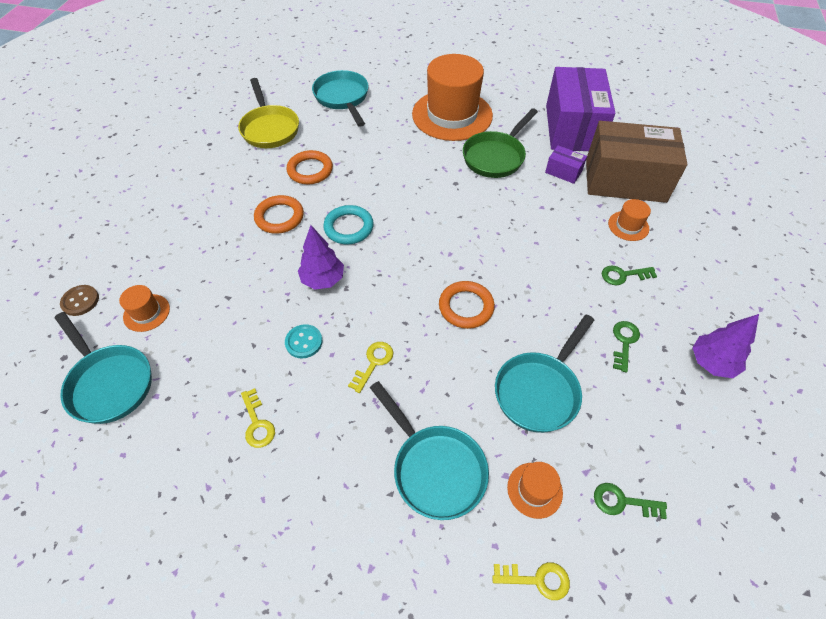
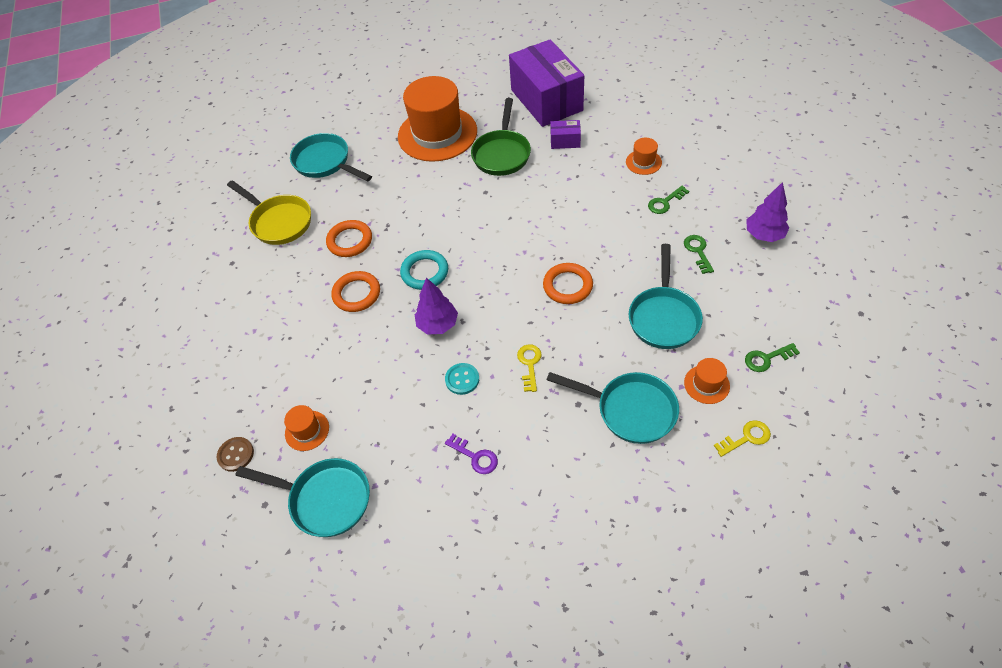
camera: 25 degrees left, 0 degrees up
yellow key [241,388,275,448] -> purple key [445,434,498,474]
brown box [586,121,687,203] -> none

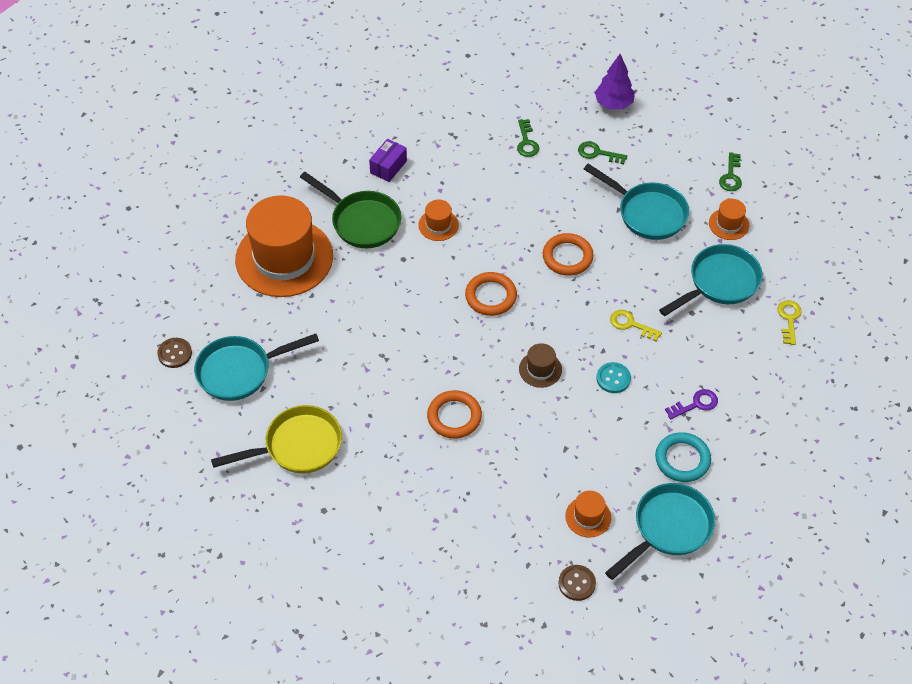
camera: 65 degrees left, 0 degrees up
orange ring [326,220,372,257] -> orange ring moved to [465,272,517,316]
turquoise ring [400,250,448,290] -> turquoise ring moved to [655,432,711,482]
purple tree [415,277,458,335] -> brown hat [519,343,562,388]
purple box [509,39,584,127] -> none
orange hat [626,138,662,175] -> orange hat moved to [418,200,459,241]
yellow key [714,420,771,457] -> yellow key moved to [777,300,801,345]
none -> brown button [157,338,192,368]

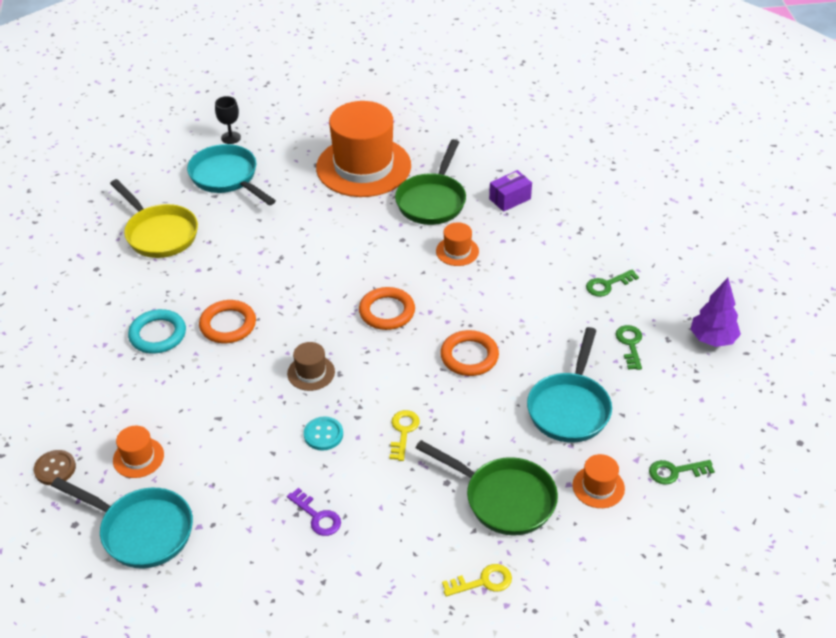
camera: 70 degrees right, 10 degrees down
brown button [157,338,192,368] -> black goblet [215,96,241,144]
purple box [369,139,407,182] -> purple box turned 45 degrees counterclockwise [489,170,532,212]
turquoise ring [655,432,711,482] -> turquoise ring moved to [128,309,186,354]
turquoise pan [659,244,763,316] -> green pan [416,440,558,536]

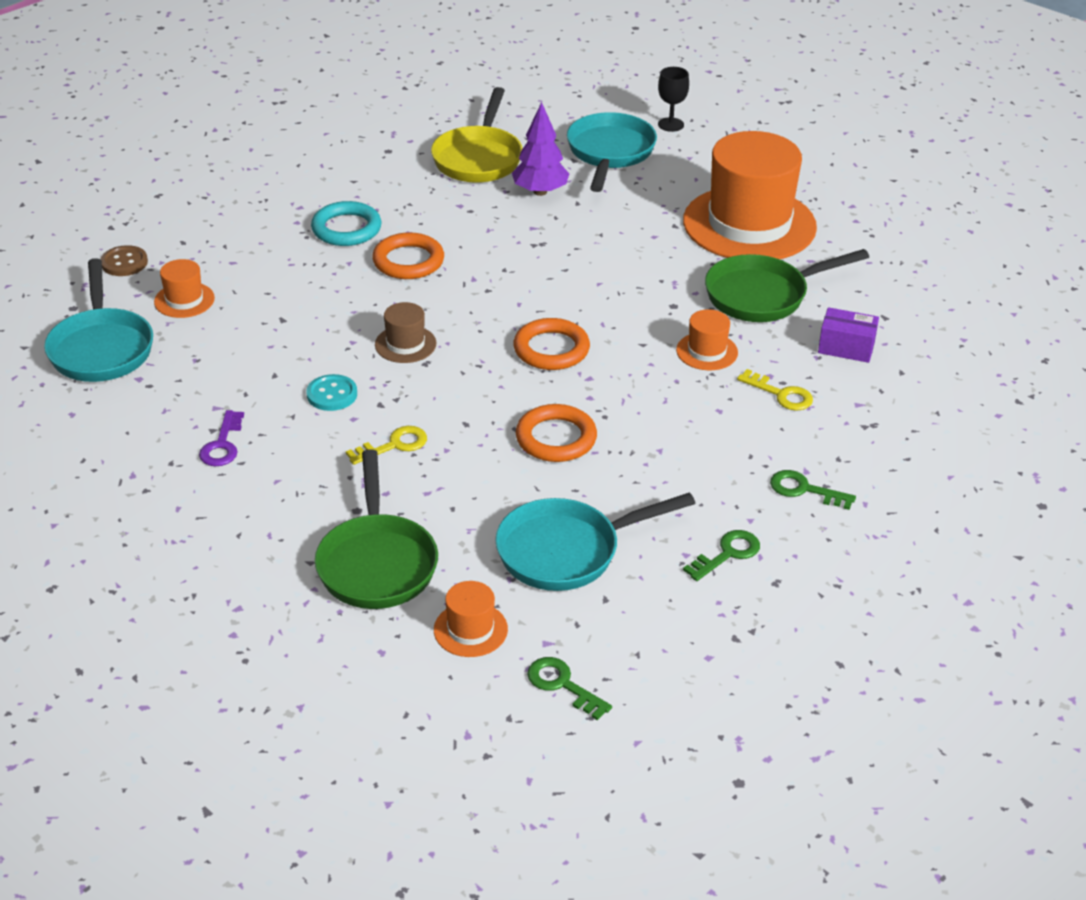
camera: 50 degrees right, 5 degrees down
yellow key [442,564,512,597] -> yellow key moved to [737,369,813,410]
purple tree [691,278,741,347] -> purple tree moved to [512,102,569,196]

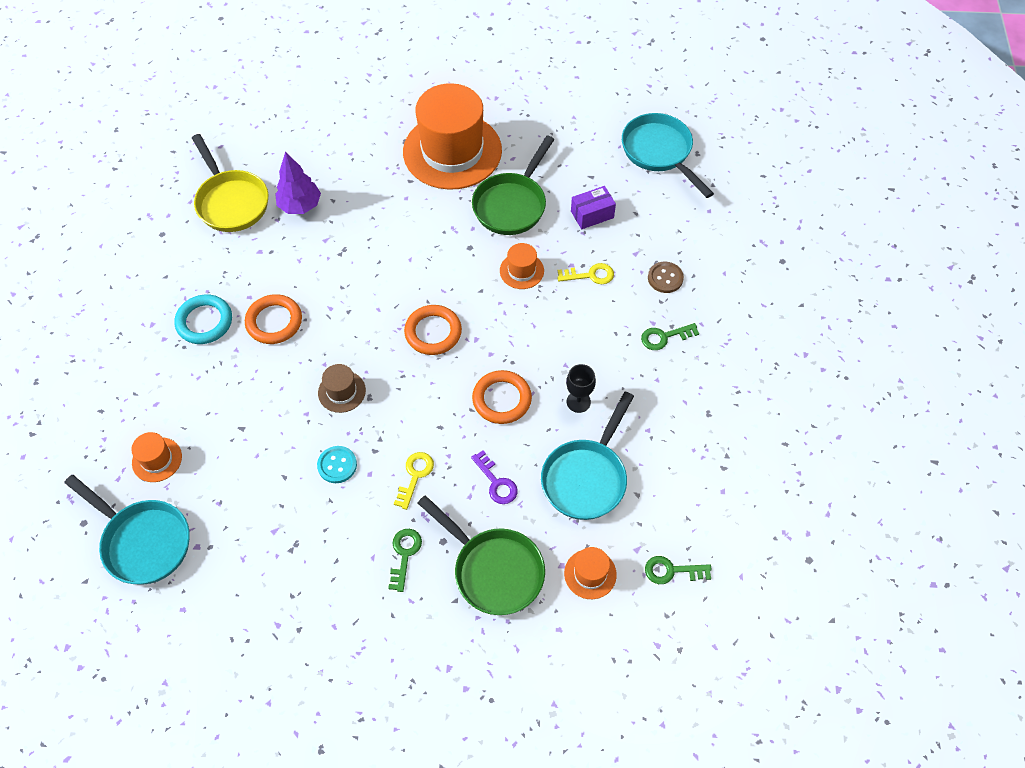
camera: 40 degrees left, 20 degrees up
brown button [100,245,148,276] -> brown button moved to [648,262,684,293]
purple key [199,410,244,466] -> purple key moved to [471,450,518,504]
turquoise pan [567,112,657,192] -> turquoise pan moved to [622,113,714,198]
black goblet [658,67,689,132] -> black goblet moved to [566,364,596,413]
green key [683,530,760,581] -> green key moved to [388,529,422,592]

